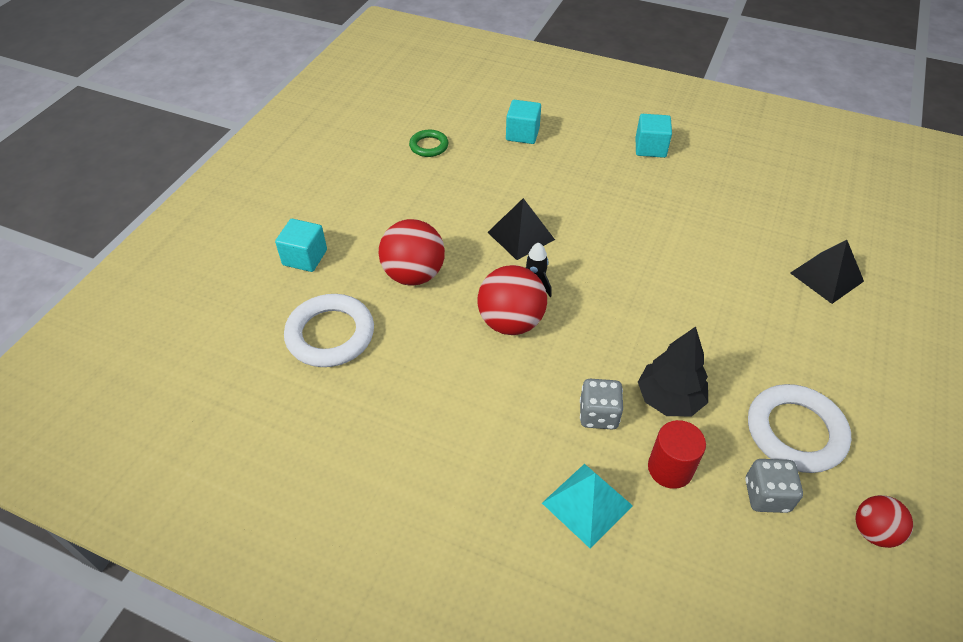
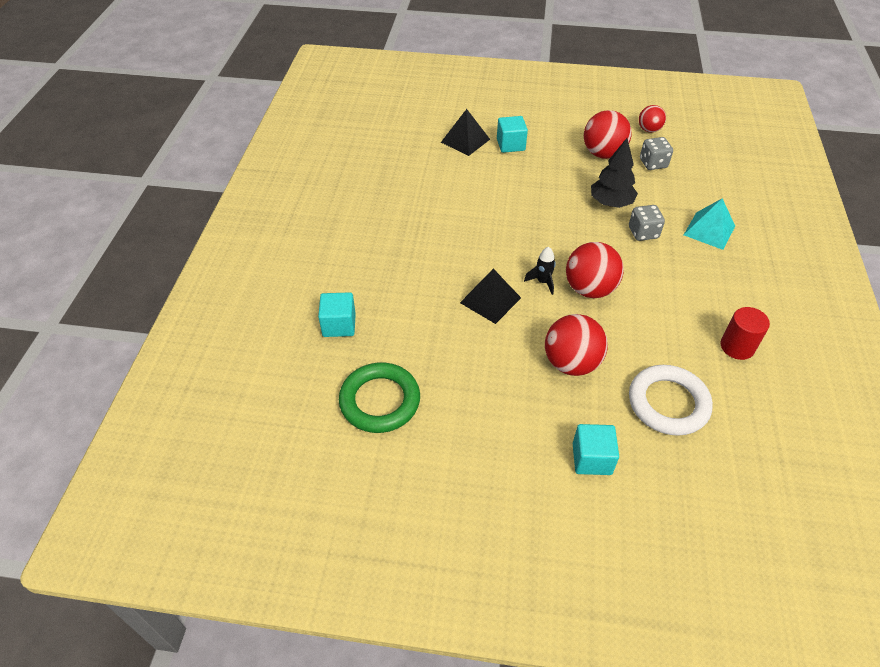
camera: 105 degrees left, 0 degrees up
green ring [409,130,449,157] -> green ring [339,362,420,433], size x1.79
turquoise cube [635,114,672,158] -> turquoise cube moved to [497,116,528,153]
red cylinder [648,420,706,489] -> red cylinder moved to [721,307,770,360]
white ring [748,384,851,473] -> red ball [584,110,632,159]

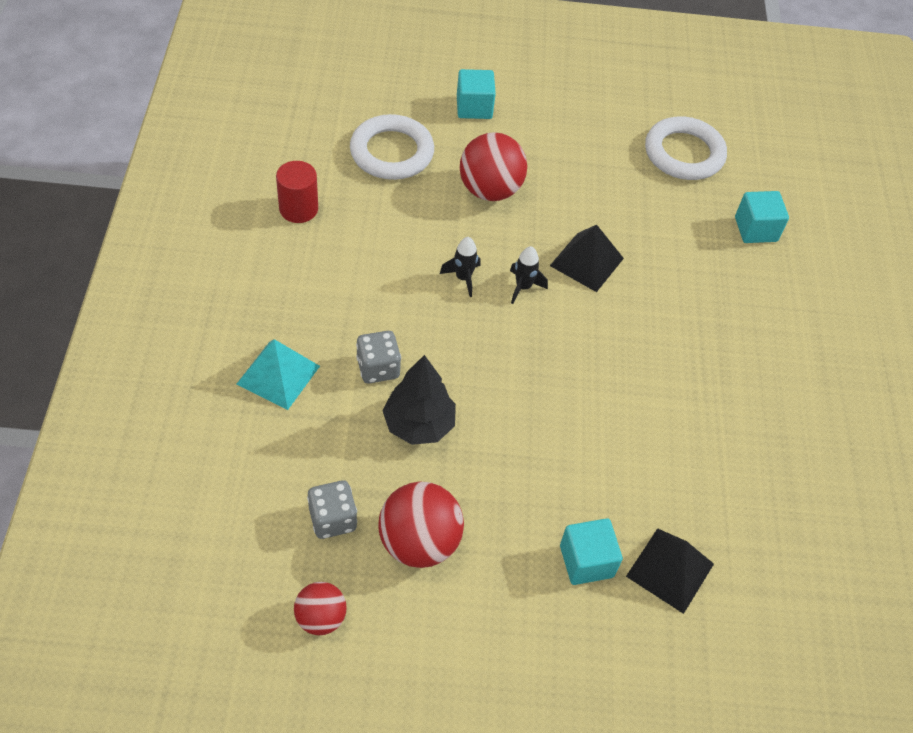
camera: 170 degrees right, 5 degrees up
green ring [339,362,420,433] -> white ring [645,116,727,180]
red ball [566,242,624,298] -> black rocket [440,237,480,297]

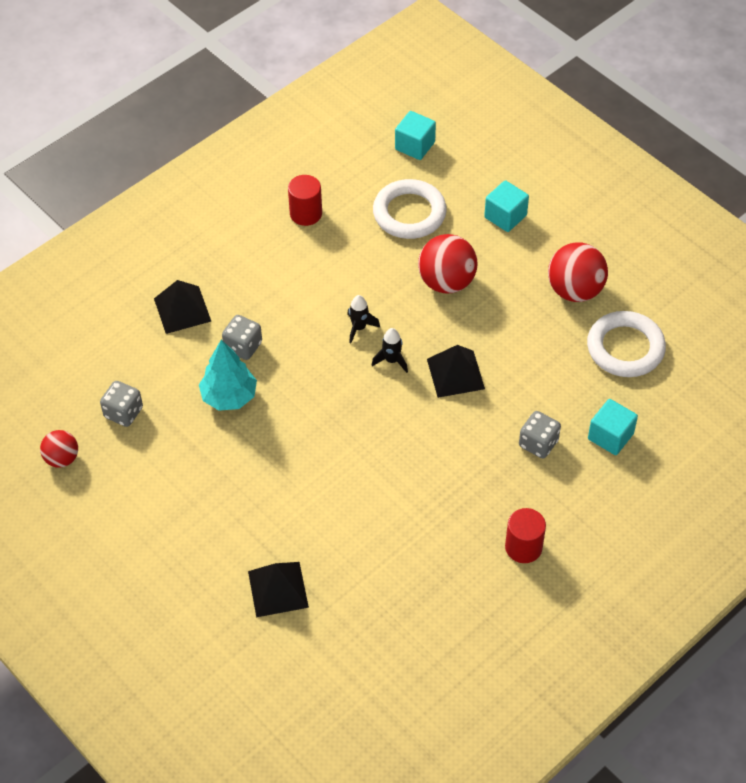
camera: 50 degrees right, 0 degrees up
turquoise pyramid [237,339,320,410] -> black pyramid [154,280,211,334]
red ball [378,482,464,568] -> red ball moved to [548,242,608,302]
black tree [382,355,456,445] -> turquoise tree [199,340,257,411]
turquoise cube [560,518,623,585] -> turquoise cube moved to [395,111,436,160]
none -> red cylinder [505,508,546,563]
none -> grey dice [519,411,561,458]

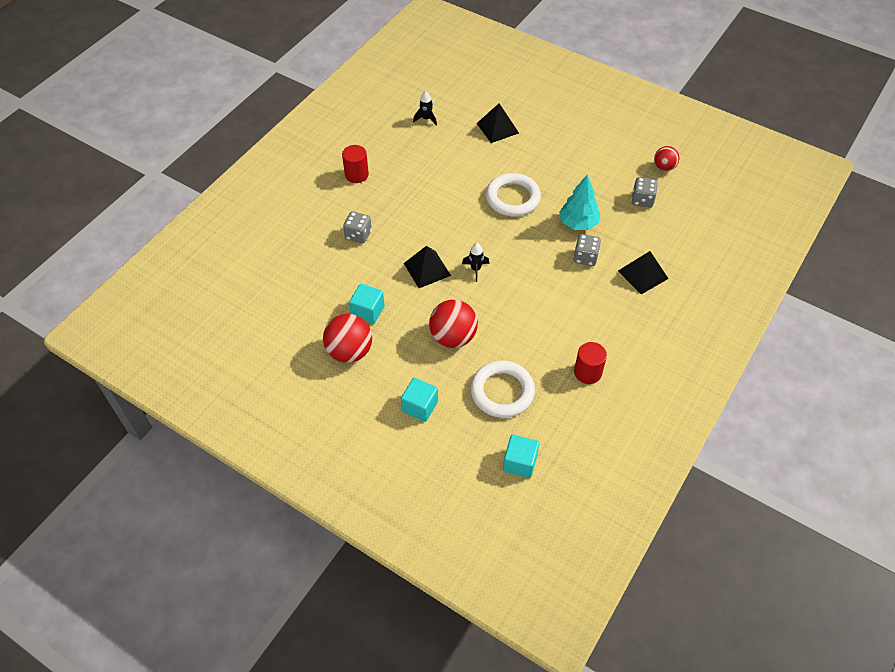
camera: 165 degrees right, 0 degrees up
black rocket [347,295,380,343] -> black rocket moved to [413,91,437,126]
white ring [587,311,666,377] -> white ring moved to [486,173,541,217]
turquoise cube [588,399,638,455] -> turquoise cube moved to [349,284,384,324]

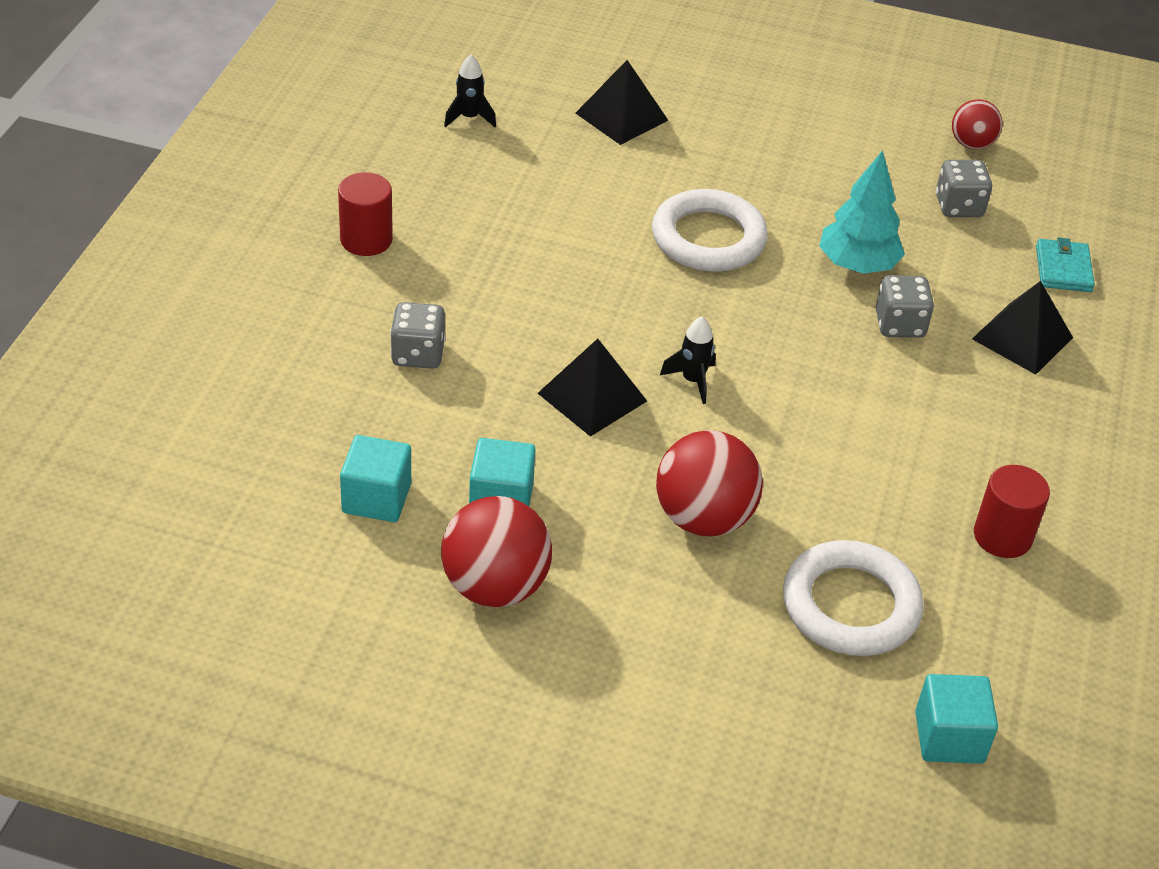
camera: 20 degrees left, 10 degrees down
turquoise cube [401,378,438,422] -> turquoise cube moved to [340,435,411,522]
none -> turquoise wallet [1036,238,1095,292]

